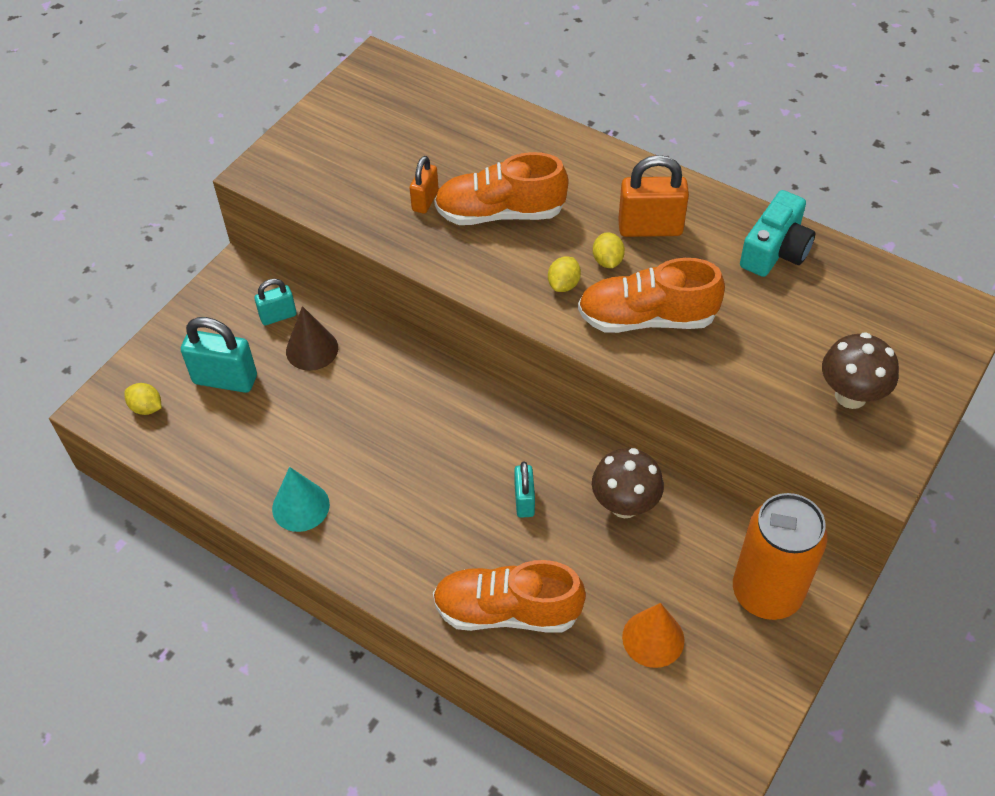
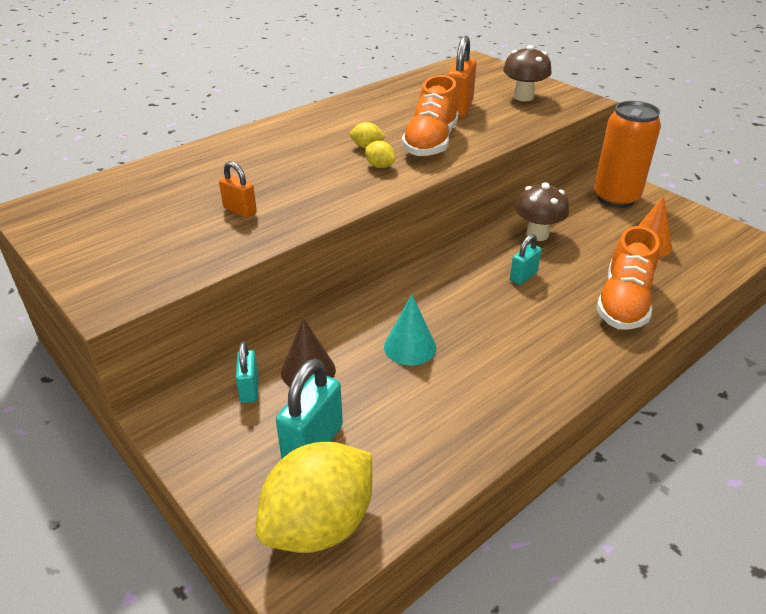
camera: 75 degrees left, 15 degrees down
yellow lemon [124,383,162,415] -> yellow lemon [256,442,372,553], size x2.48
turquoise cone [272,467,330,532] -> turquoise cone moved to [384,294,436,366]
orange shoe [434,152,568,225] -> none
turquoise padlock [514,461,535,518] -> turquoise padlock turned 60 degrees counterclockwise [510,234,542,285]
orange padlock [618,155,689,237] -> orange padlock moved to [448,36,476,118]
turquoise camera [740,190,815,277] -> none

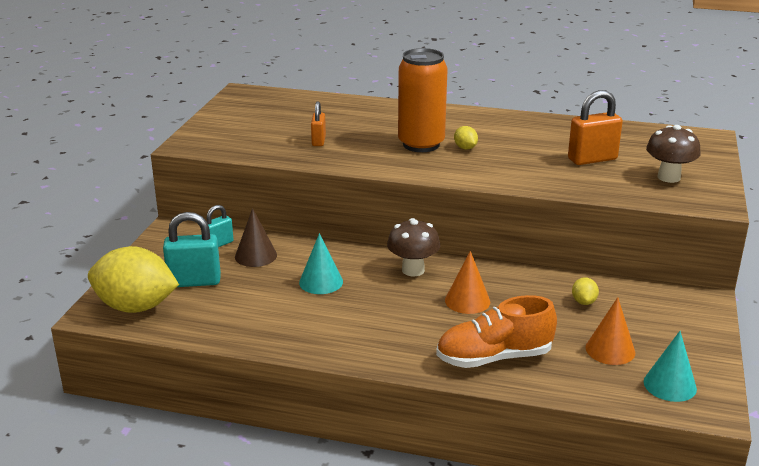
camera: 55 degrees right, 10 degrees down
yellow lemon [365,141,395,168] -> yellow lemon moved to [572,277,599,305]
orange shoe [402,75,459,157] -> none
turquoise padlock [510,234,542,285] -> orange cone [445,251,490,314]
brown mushroom [515,182,569,241] -> brown mushroom moved to [387,218,440,276]
orange can [594,101,661,208] -> orange can moved to [398,48,448,152]
none -> turquoise cone [644,331,697,402]

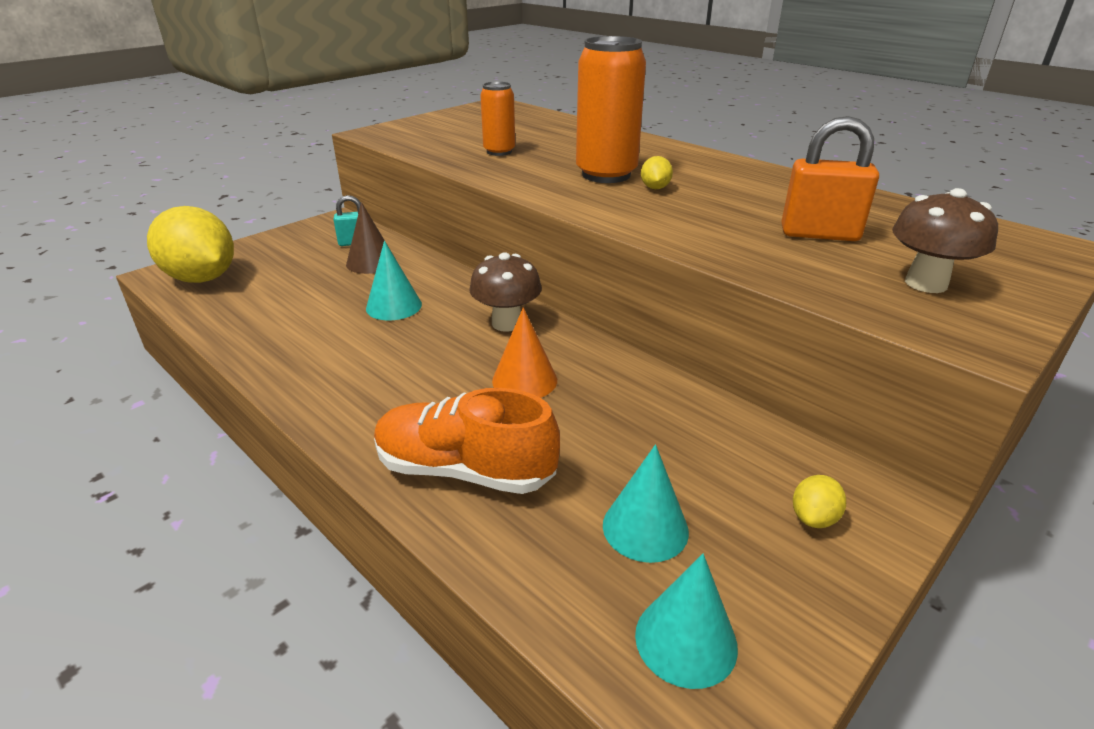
camera: 30 degrees right, 5 degrees up
turquoise padlock [163,212,221,287] -> none
orange padlock [311,101,326,146] -> orange can [480,81,515,156]
yellow lemon [572,277,599,305] -> yellow lemon moved to [793,475,846,528]
orange cone [585,297,635,365] -> turquoise cone [603,444,689,563]

